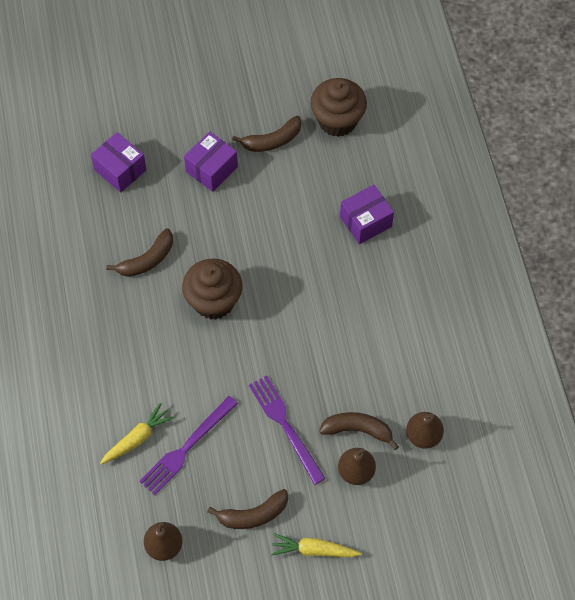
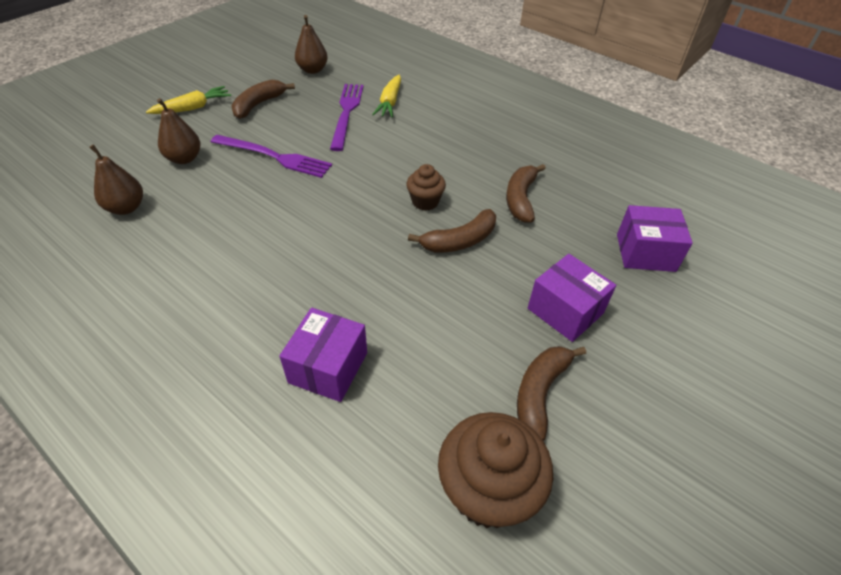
camera: 140 degrees right, 15 degrees down
brown cupcake [182,258,243,319] -> brown cupcake [406,164,446,211], size x0.55
purple box [184,131,238,192] -> purple box turned 45 degrees counterclockwise [528,254,616,342]
brown banana [319,412,399,450] -> brown banana moved to [408,209,496,252]

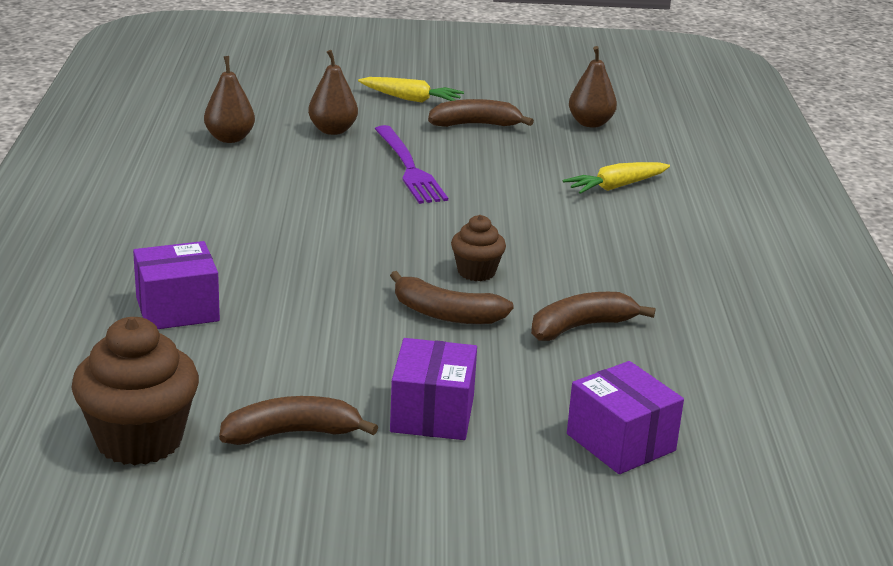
camera: 50 degrees right, 20 degrees down
purple fork [330,84,364,151] -> none

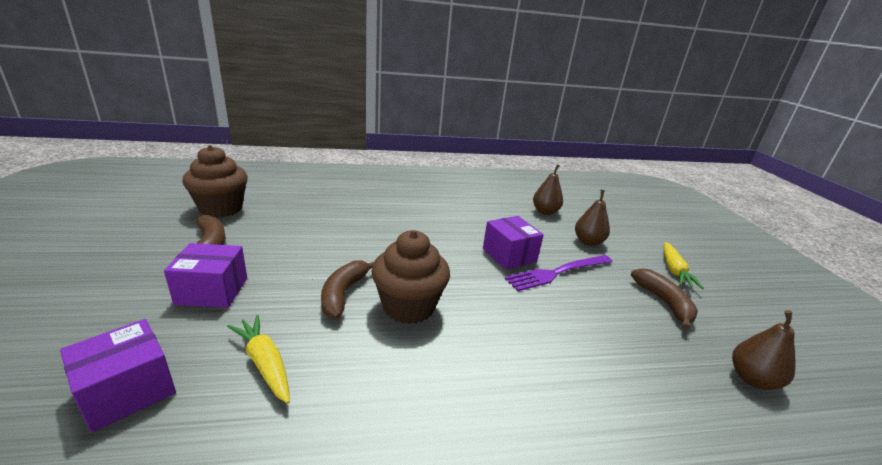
camera: 80 degrees right, 0 degrees up
purple box [133,241,220,329] -> purple box moved to [483,216,544,270]
brown cupcake [451,215,506,281] -> brown cupcake [372,230,450,324], size x1.81
brown banana [531,292,656,341] -> none
yellow carrot [563,162,670,194] -> yellow carrot moved to [227,315,290,404]

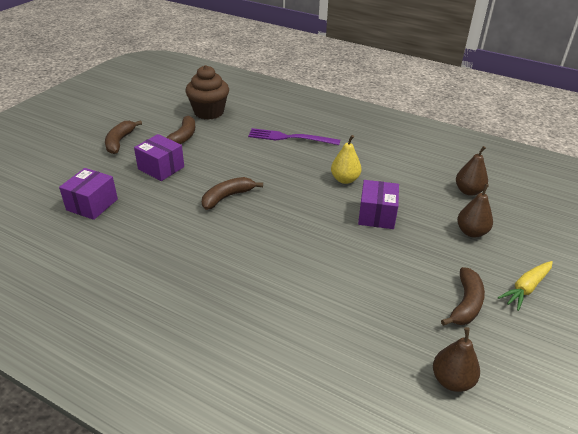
camera: 40 degrees right, 10 degrees up
purple box [60,319,176,433] -> purple box turned 60 degrees counterclockwise [59,168,118,220]
yellow carrot [227,315,290,404] -> none
brown cupcake [372,230,450,324] -> none
purple fork [505,255,613,291] -> purple fork moved to [248,128,340,145]
none -> brown banana [105,120,142,154]
none -> yellow pear [331,135,362,184]

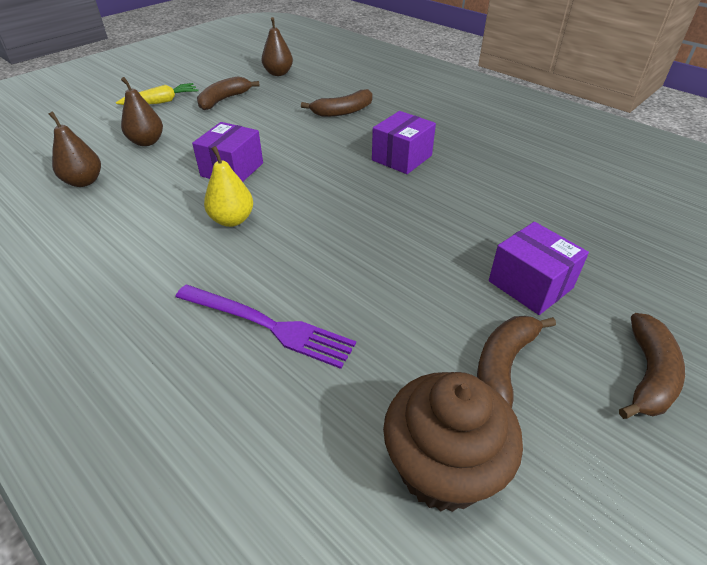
camera: 165 degrees left, 5 degrees up
purple box [59,168,118,220] -> purple box moved to [372,111,436,174]
brown banana [202,177,263,210] -> brown banana moved to [301,89,373,117]

